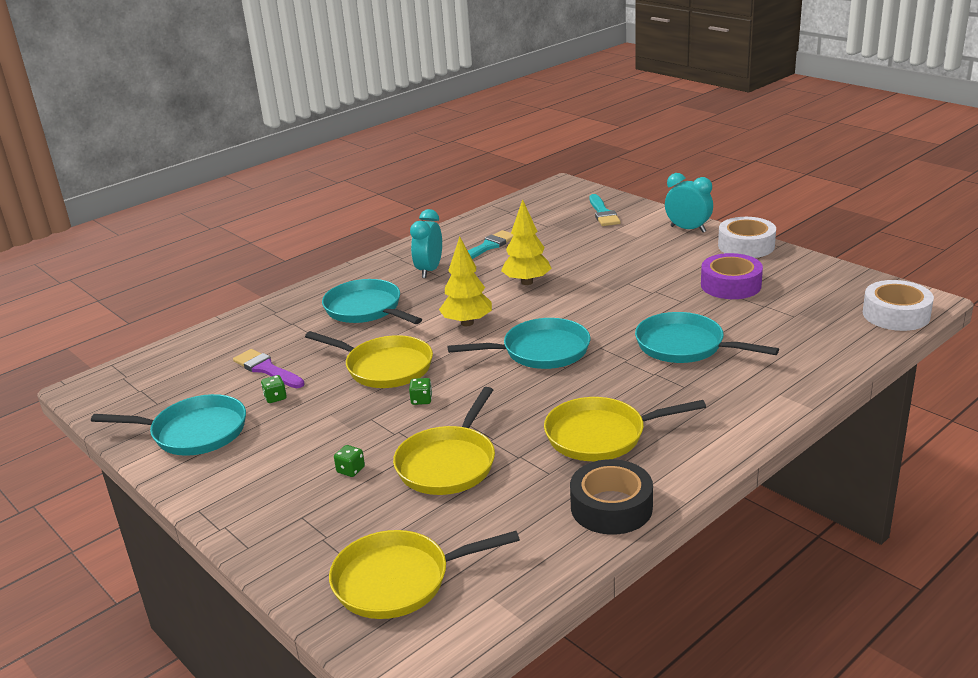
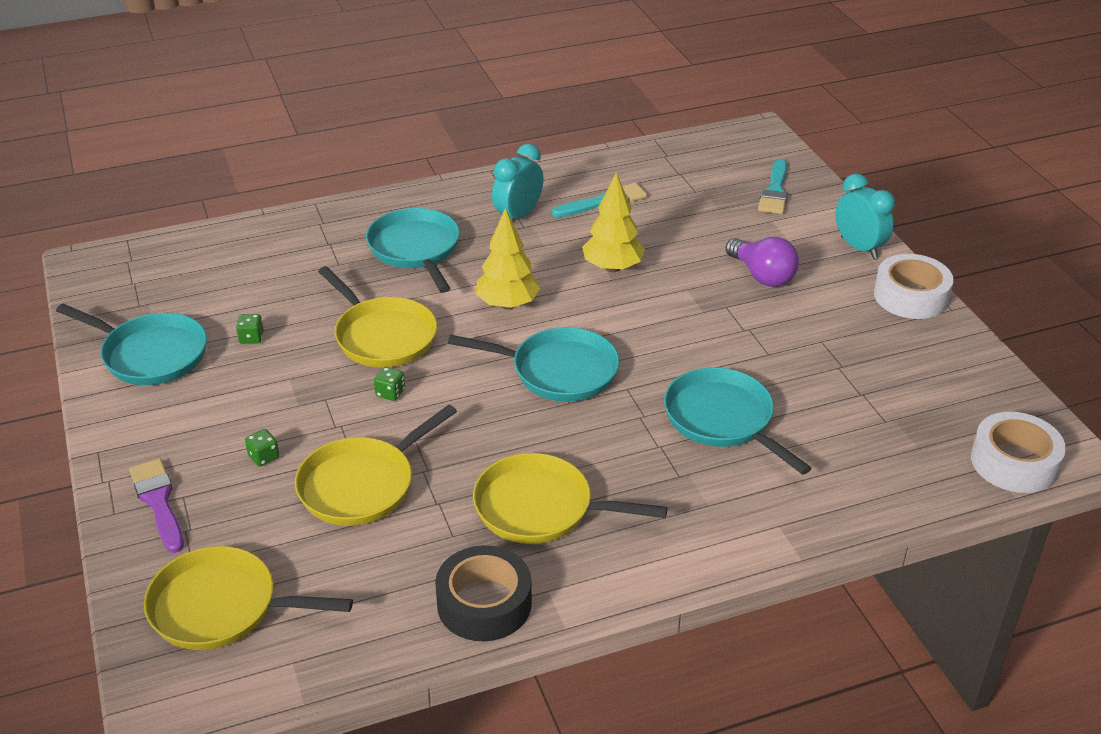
camera: 20 degrees right, 10 degrees up
purple brush [233,349,305,388] -> purple brush moved to [129,458,184,553]
purple tape [701,253,763,299] -> none
none -> purple light bulb [725,237,799,287]

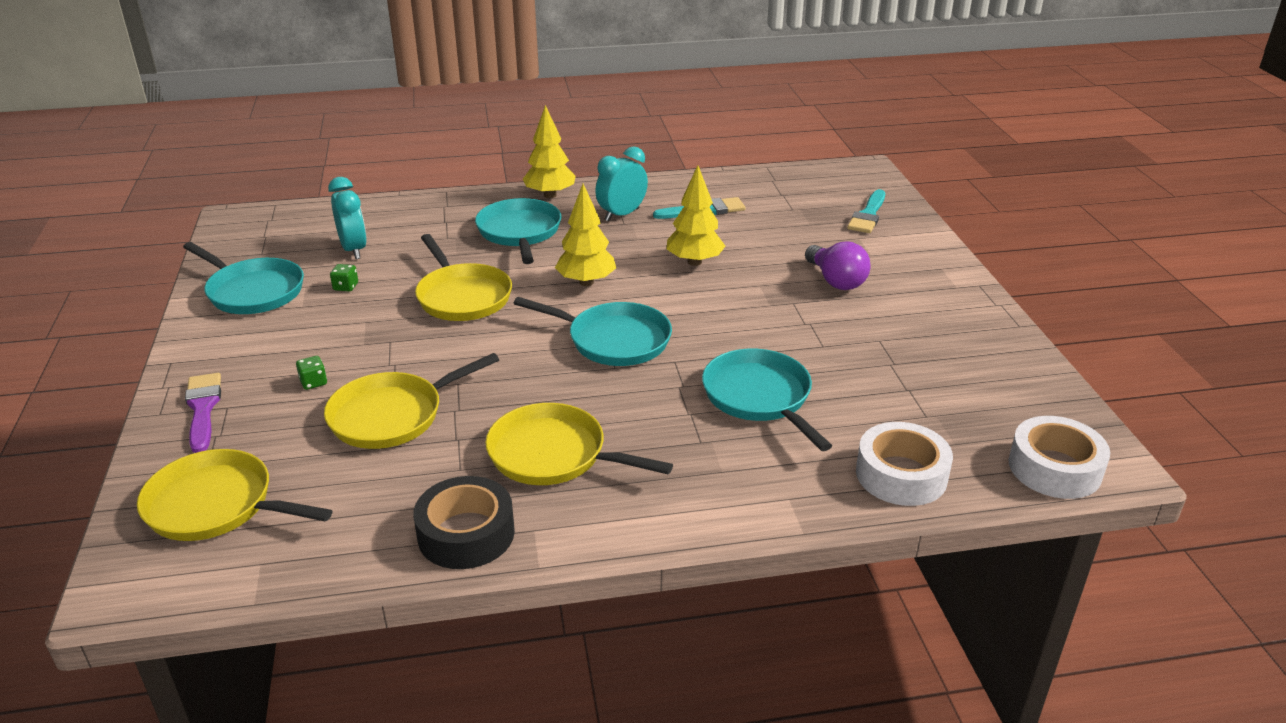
camera: 10 degrees right, 5 degrees down
green dice [374,367,405,401] -> none
turquoise clock [835,174,895,259] -> turquoise clock moved to [328,177,367,259]
white tape [874,254,954,319] -> white tape moved to [856,422,953,506]
none -> yellow tree [523,105,576,198]

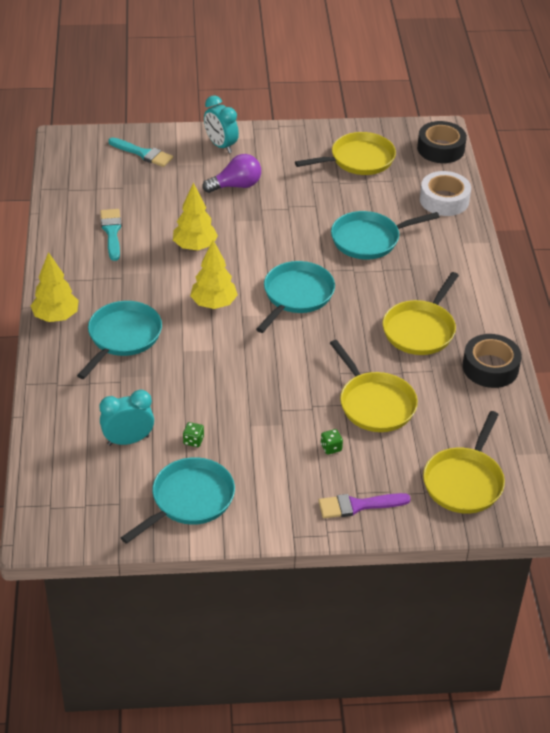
camera: 85 degrees left, 10 degrees up
yellow pan [415,234,512,321] -> yellow pan moved to [295,132,396,175]
turquoise pan [475,198,562,264] -> turquoise pan turned 120 degrees clockwise [77,301,162,379]
turquoise clock [595,146,648,221] -> turquoise clock moved to [204,95,239,153]
white tape [1008,416,1110,499] -> black tape [417,121,467,163]

